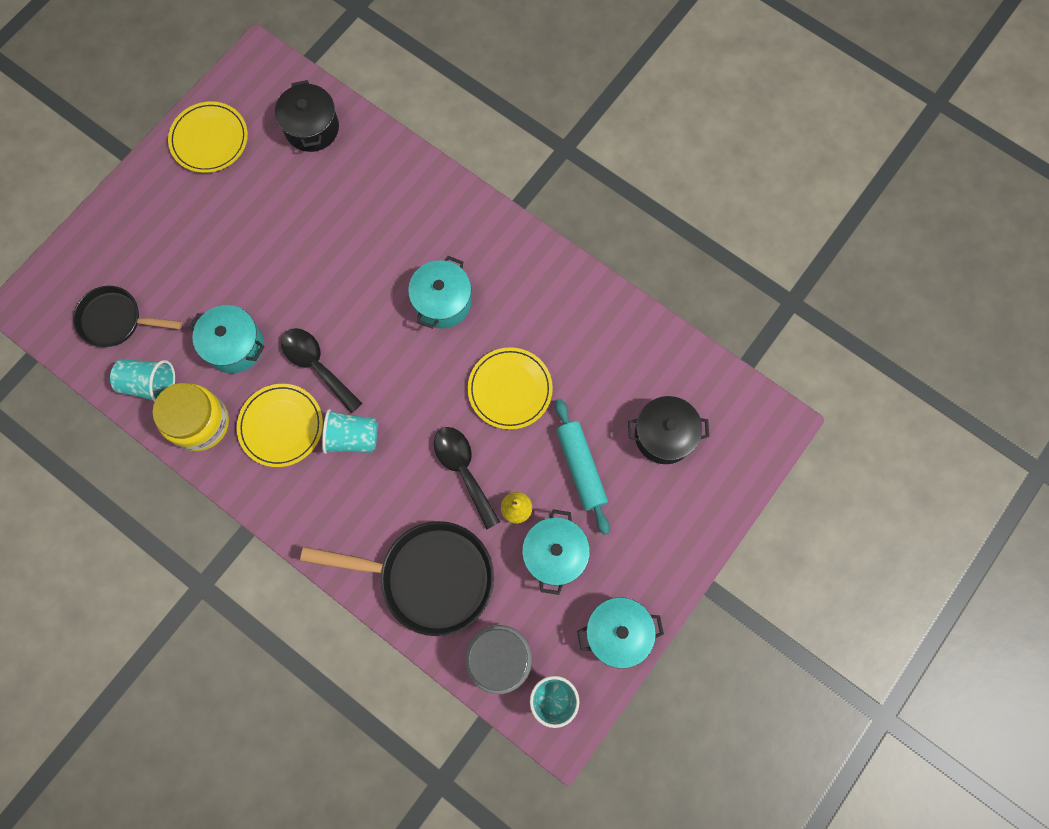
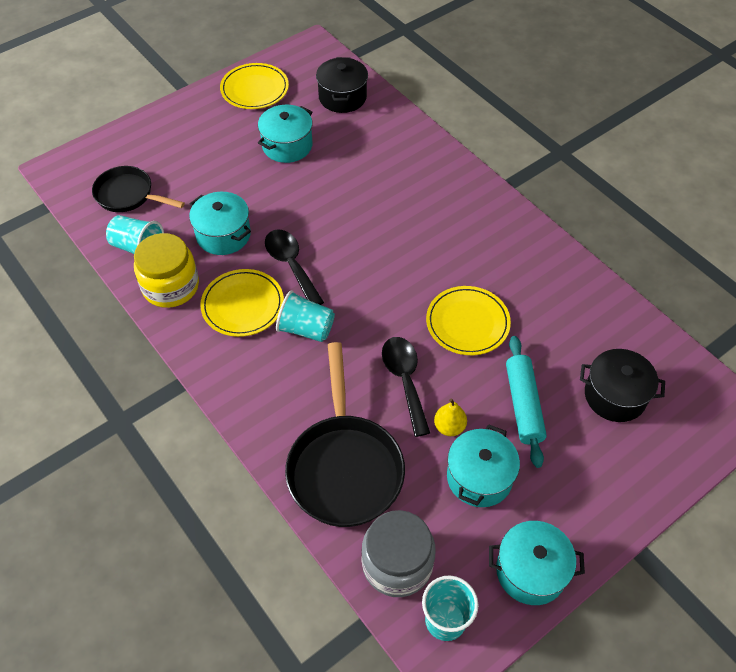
camera: 15 degrees right, 20 degrees down
black pan [300,521,494,636] -> black pan turned 60 degrees clockwise [285,342,405,527]
turquoise pot [408,256,471,329] -> turquoise pot moved to [258,105,313,163]

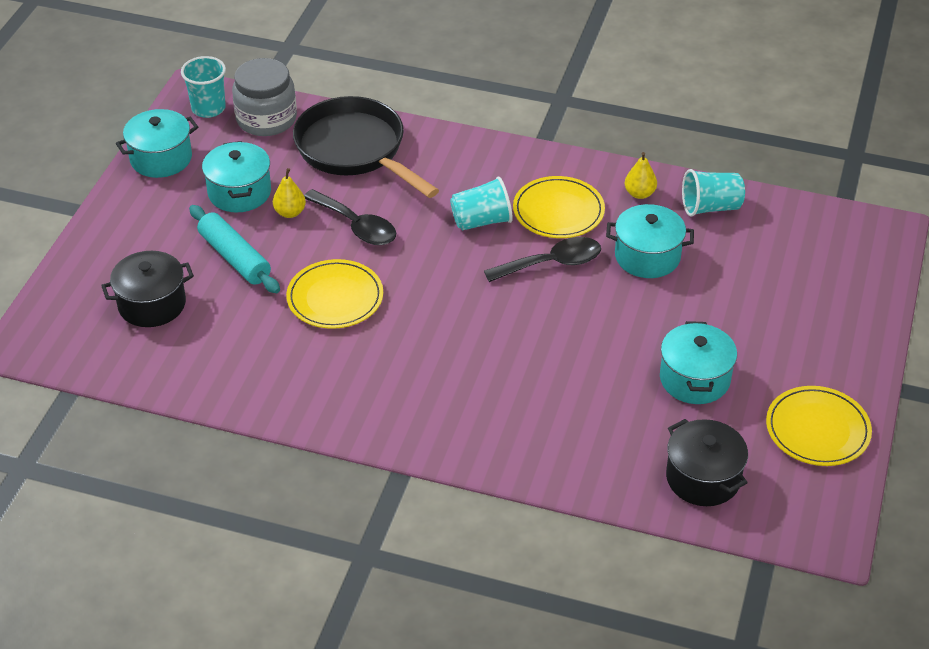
camera: 145 degrees right, 10 degrees down
black pan [92,166,185,212] -> none
yellow jar [134,233,199,308] -> yellow pear [625,152,657,199]
black spoon [265,229,324,305] -> black spoon turned 45 degrees counterclockwise [484,237,601,282]

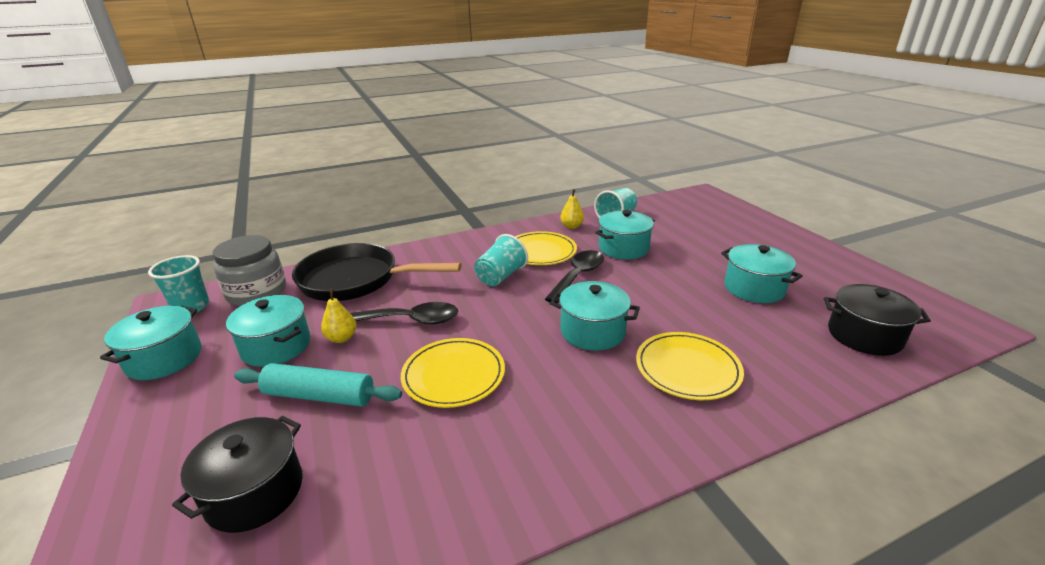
camera: 40 degrees left, 15 degrees down
yellow plate [766,386,872,466] -> yellow plate moved to [636,332,744,400]
none -> turquoise pot [550,281,640,351]

